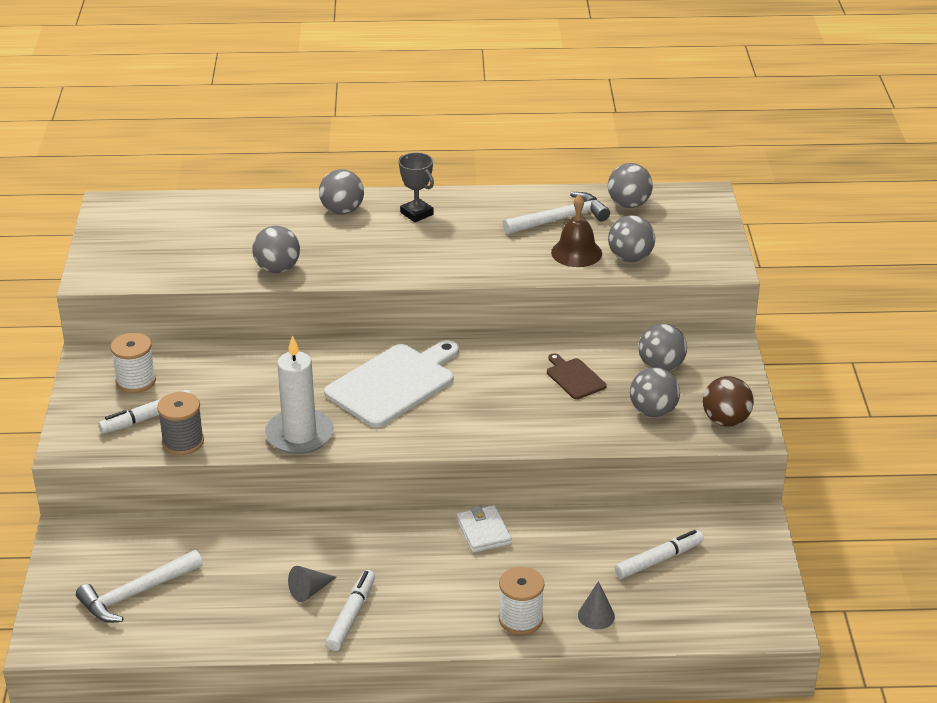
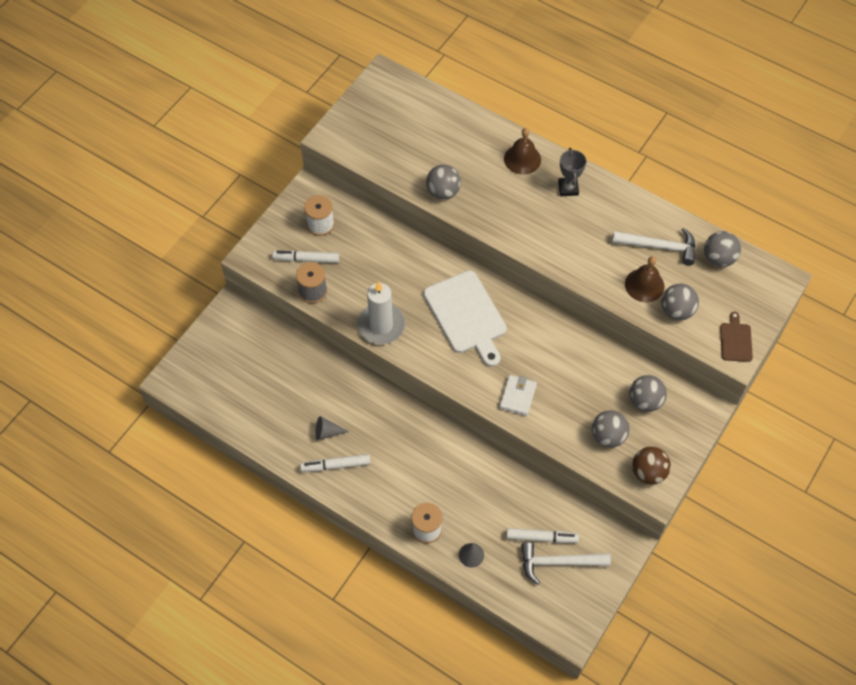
camera: 35 degrees right, 25 degrees up
white hammer [76,550,203,623] -> white hammer moved to [521,542,611,585]
grey ball [319,169,364,215] -> brown bell [504,128,541,175]
white cutting board [324,340,459,427] -> white cutting board turned 75 degrees clockwise [423,270,507,367]
white marker [326,570,375,651] -> white marker turned 150 degrees counterclockwise [300,454,371,472]
white wallet [457,505,512,553] -> white wallet moved to [499,375,537,416]
brown cutting board [547,353,606,399] -> brown cutting board moved to [720,312,753,362]

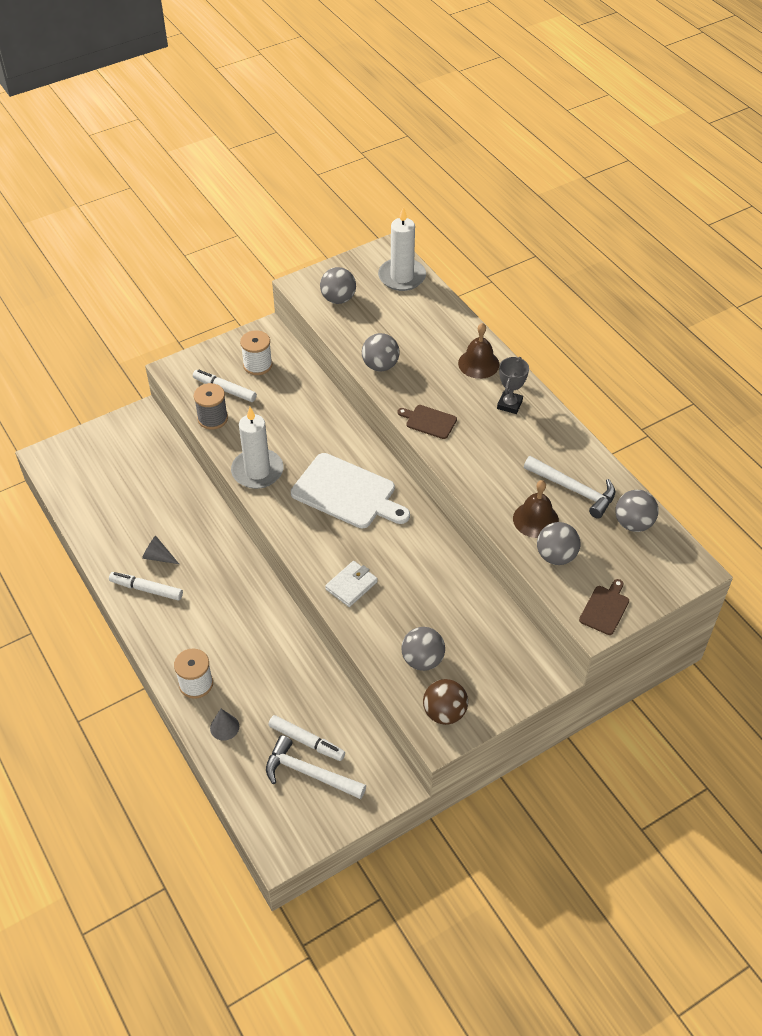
camera: 25 degrees right, 10 degrees down
white cutting board [423,270,507,367] -> white cutting board turned 60 degrees counterclockwise [291,453,410,528]
grey ball [629,375,667,412] -> grey ball moved to [320,267,356,304]
none -> white candle [378,207,426,291]
none -> brown cutting board [397,405,457,439]

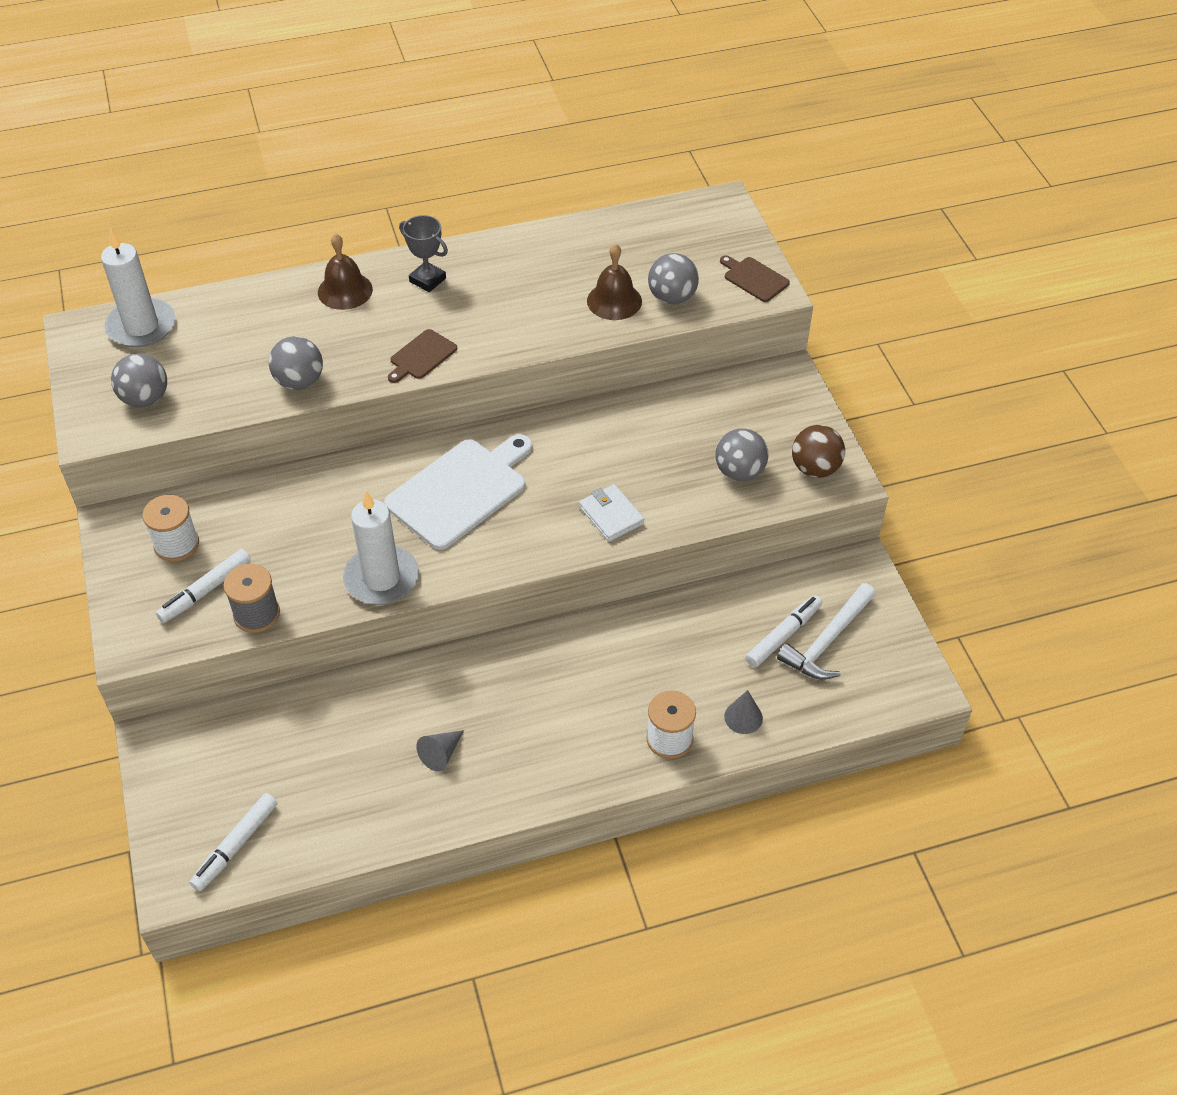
camera: 75 degrees left, 0 degrees up
white marker [109,572,183,601] -> white marker moved to [190,793,277,891]
white hammer [524,456,615,519] -> none
grey ball [615,490,659,532] -> none

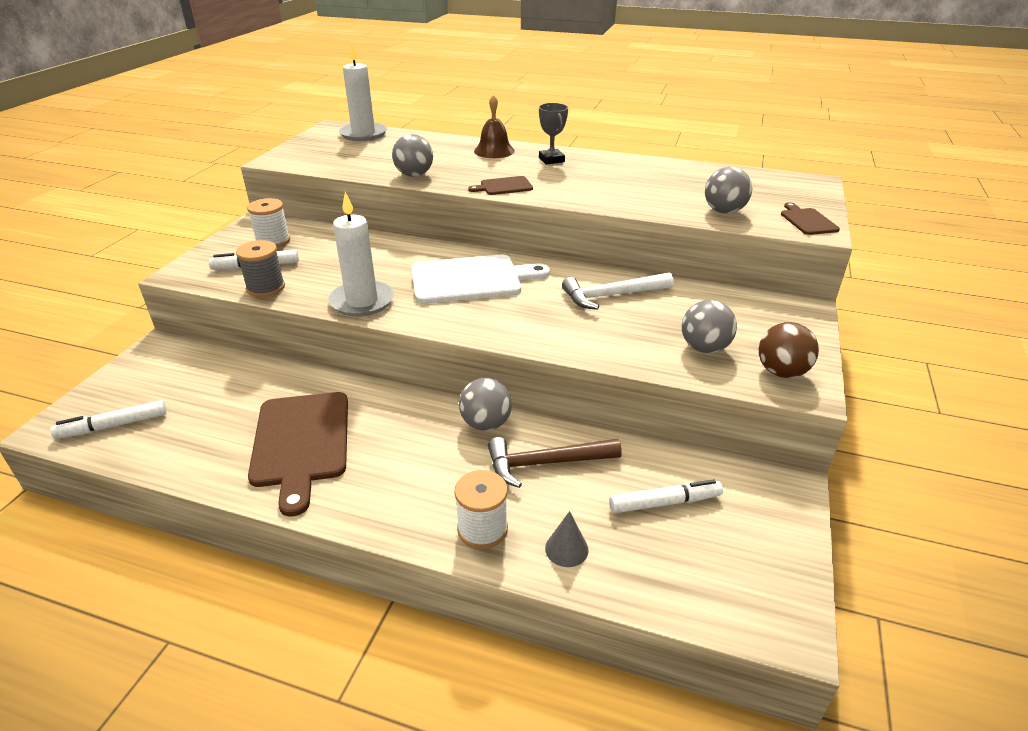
camera: 35 degrees right, 15 degrees down
grey ball [111,353,167,407] -> grey ball moved to [459,378,512,431]
grey cone [416,730,464,772] -> brown cutting board [248,392,348,516]
white wallet [579,484,644,542] -> none
brown bell [587,244,642,320] -> none
white hammer [777,583,876,680] -> white hammer moved to [562,272,674,310]
none -> brown hammer [488,437,622,488]

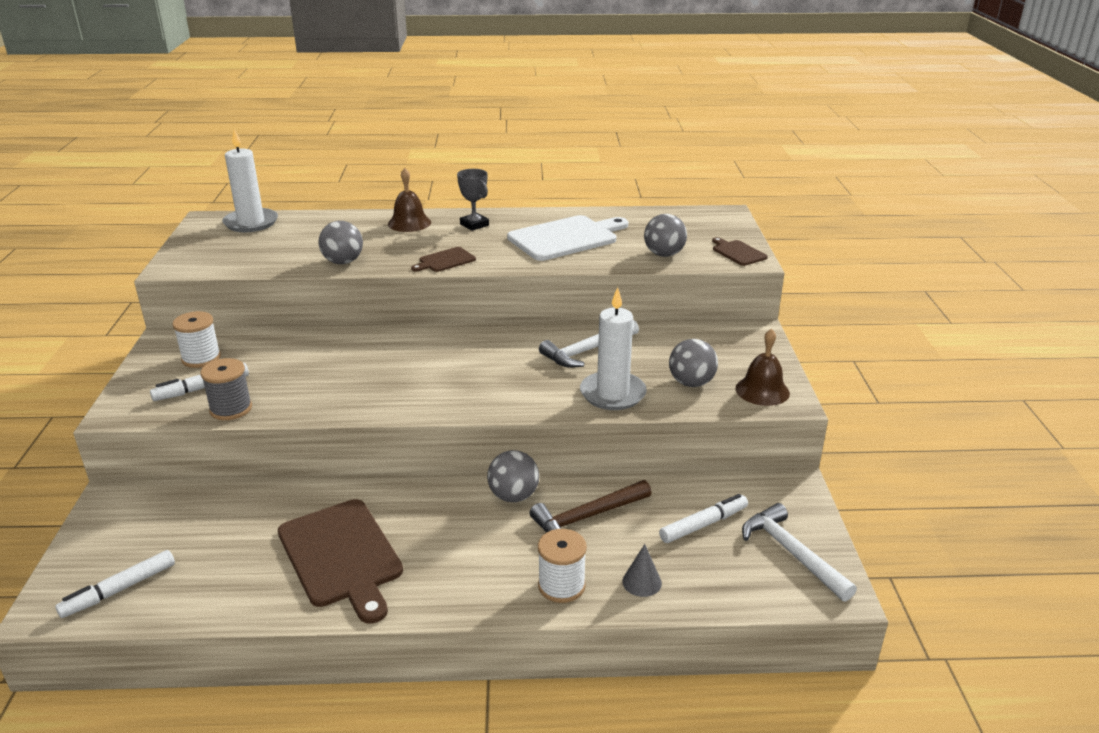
camera: 20 degrees left, 5 degrees down
white candle [328,192,394,317] -> white candle moved to [580,287,647,410]
white cutting board [411,255,550,304] -> white cutting board moved to [507,215,628,261]
brown ball [759,322,819,378] -> brown bell [736,329,790,406]
none -> white hammer [742,503,857,602]

